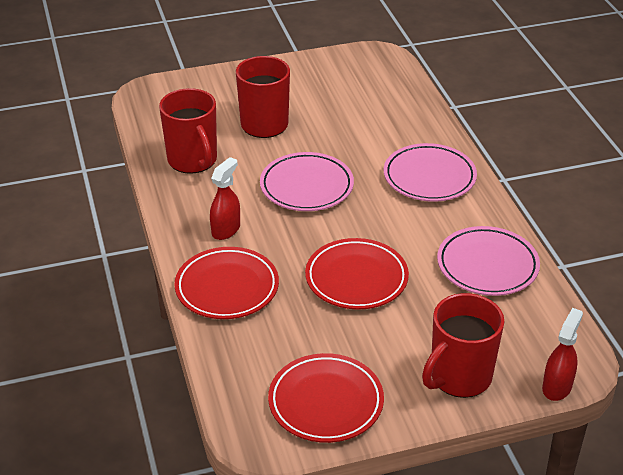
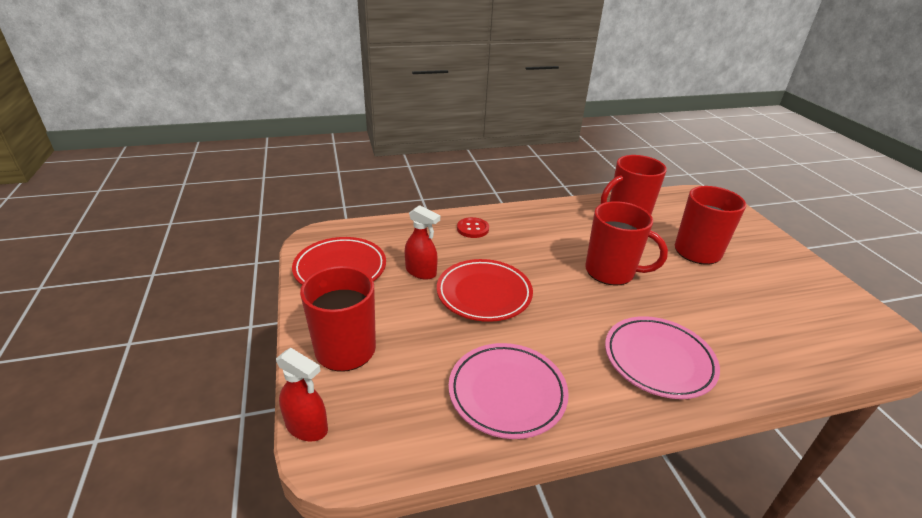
camera: 90 degrees right, 5 degrees down
red plate [174,247,279,319] -> red button [457,217,489,238]
red spray bottle [210,157,240,240] -> red spray bottle moved to [405,205,440,280]
pink plate [260,152,354,211] -> red mug [585,201,668,286]

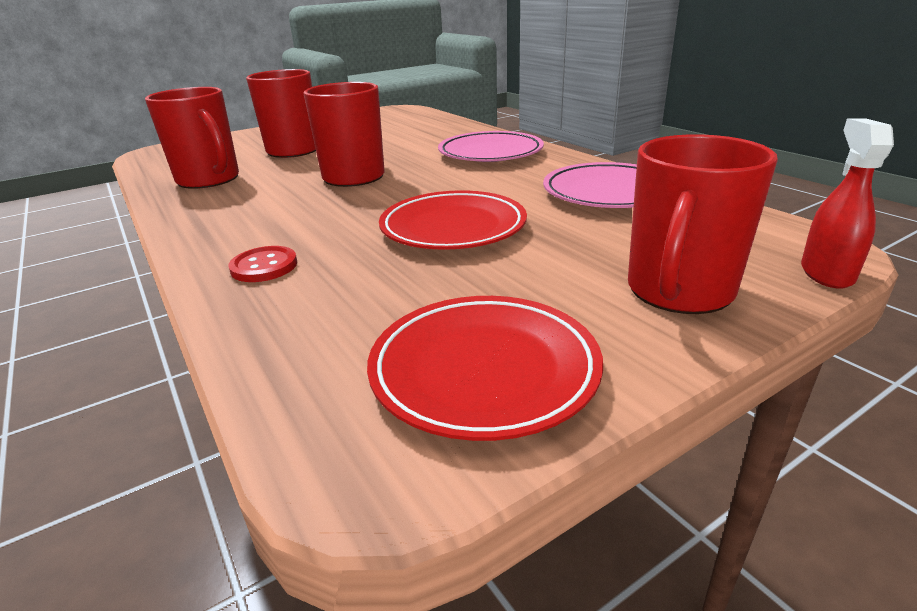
camera: 105 degrees left, 5 degrees down
red spray bottle [405,205,440,280] -> none

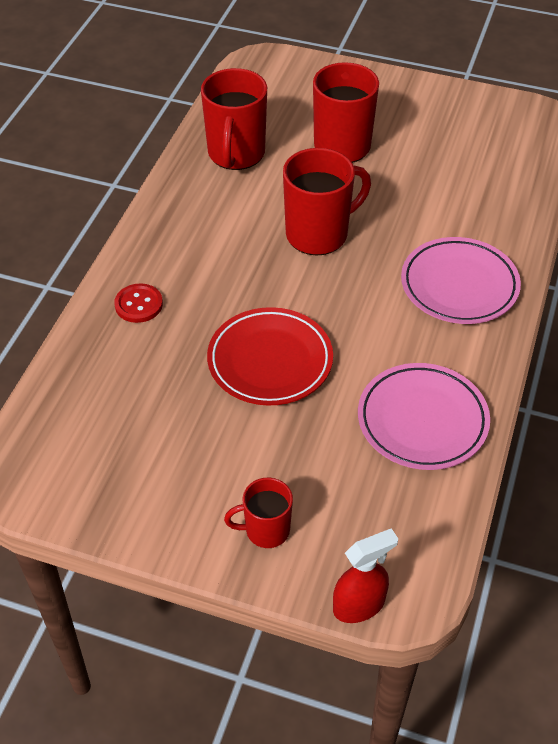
camera: 50 degrees right, 20 degrees up
red plate [367,296,603,441] -> none
red mug [628,134,778,314] -> red mug [224,478,293,548], size x0.57

